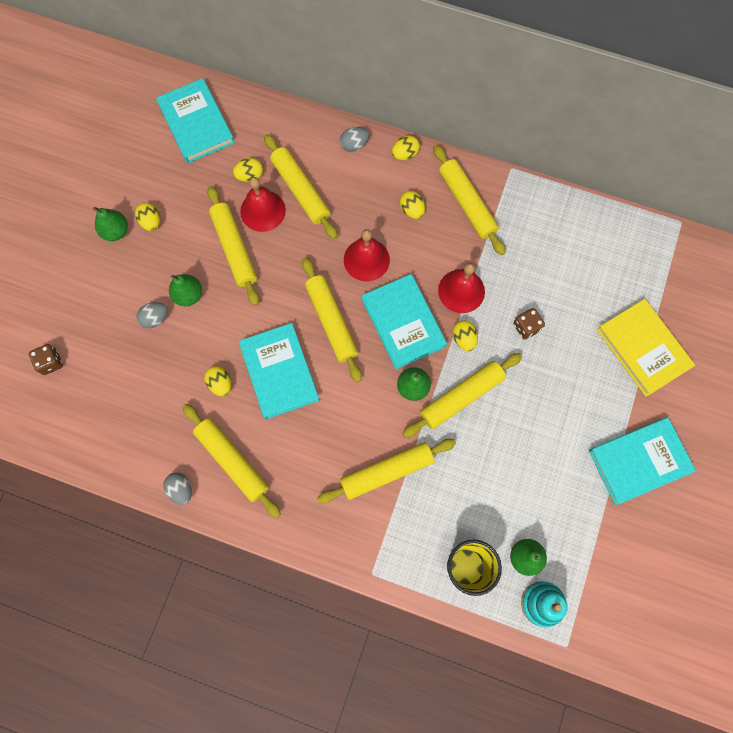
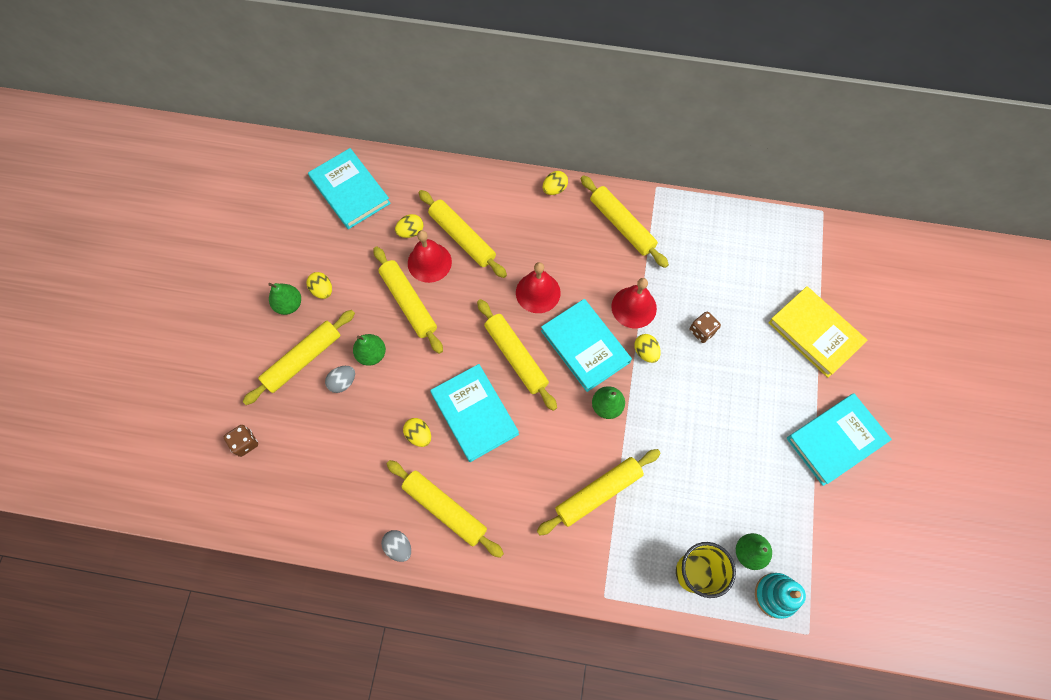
camera: 10 degrees left, 5 degrees down
grey egg [340,127,369,152] -> none
yellow egg [400,191,425,219] -> none
yellow rolling pin [402,353,522,438] -> yellow rolling pin moved to [242,310,355,405]

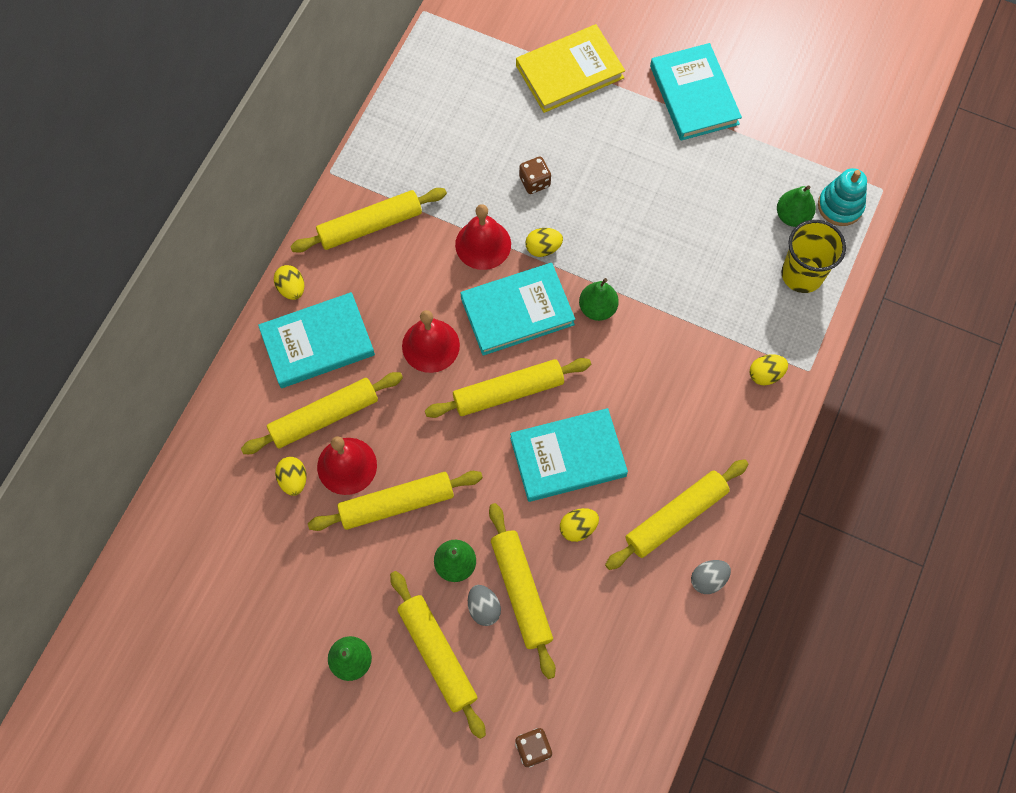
camera: 75 degrees left, 0 degrees up
yellow egg [307,272,332,299] -> yellow egg moved to [750,354,788,385]
turquoise book [308,148,391,229] -> turquoise book moved to [258,292,375,388]
yellow rolling pin [537,449,661,535] -> yellow rolling pin moved to [489,503,556,679]

